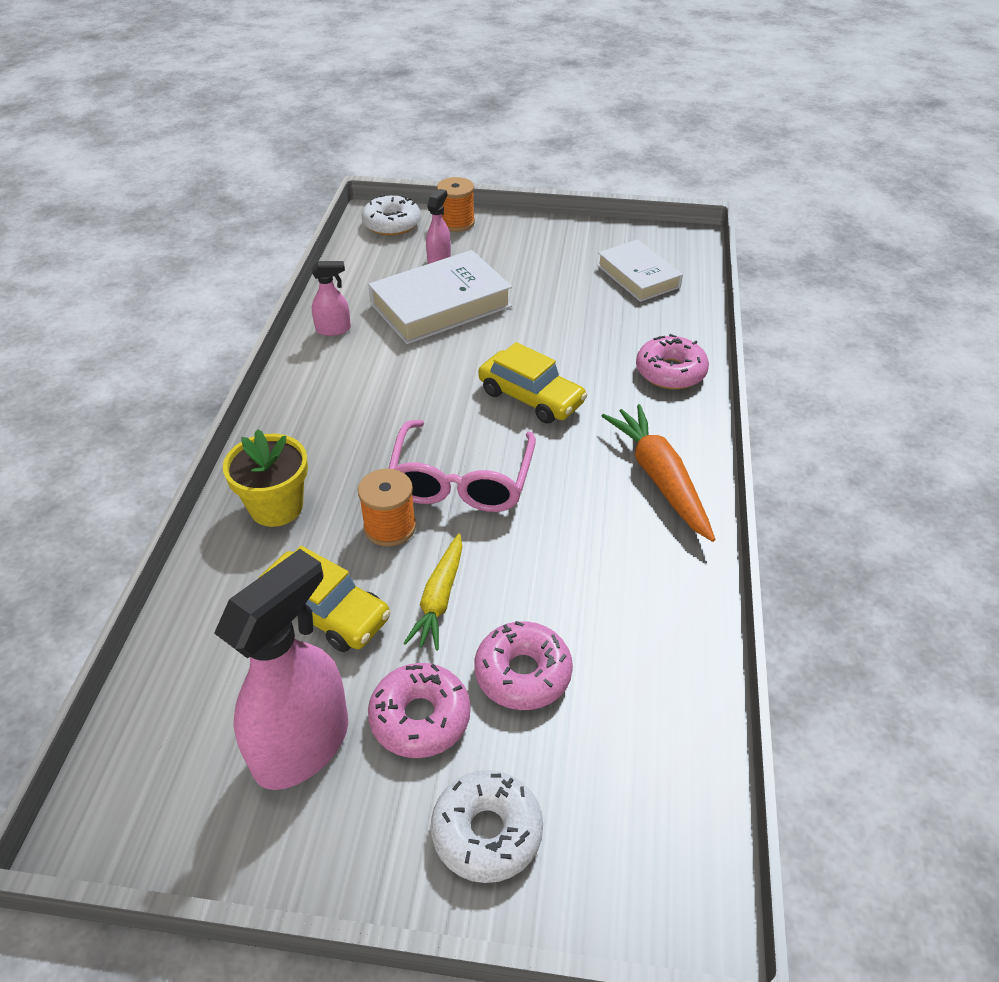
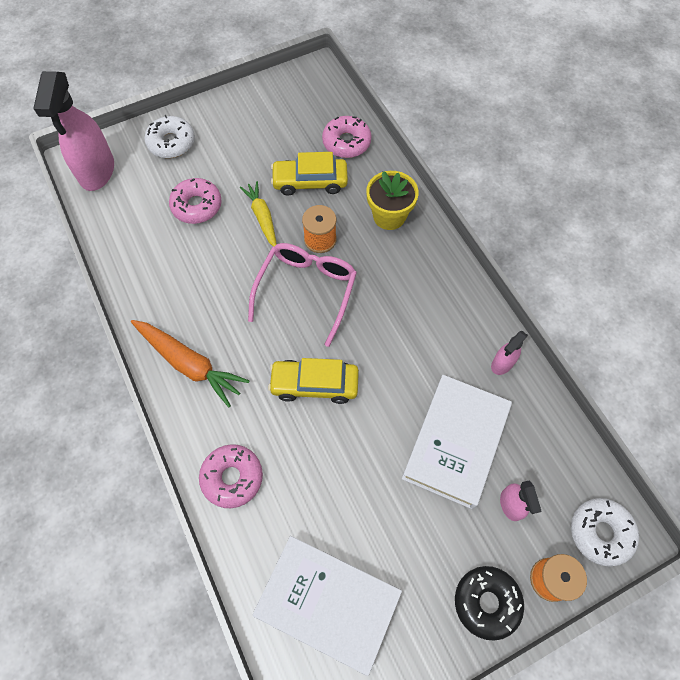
camera: 145 degrees right, 20 degrees up
pink spray bottle [214,549,348,790] -> pink spray bottle moved to [33,71,114,191]
pink donut [368,663,471,758] -> pink donut moved to [322,116,371,158]
pink glasses [388,420,536,512] -> pink glasses turned 45 degrees clockwise [248,243,357,347]
white book [597,239,683,302] -> white book [253,536,402,676], size x1.53
none -> black donut [455,566,524,641]

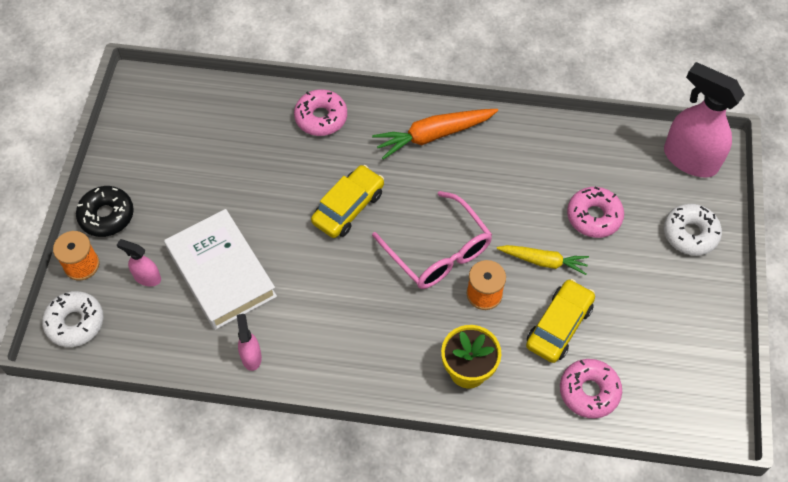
camera: 125 degrees right, 5 degrees down
white book [253,536,402,676] -> none

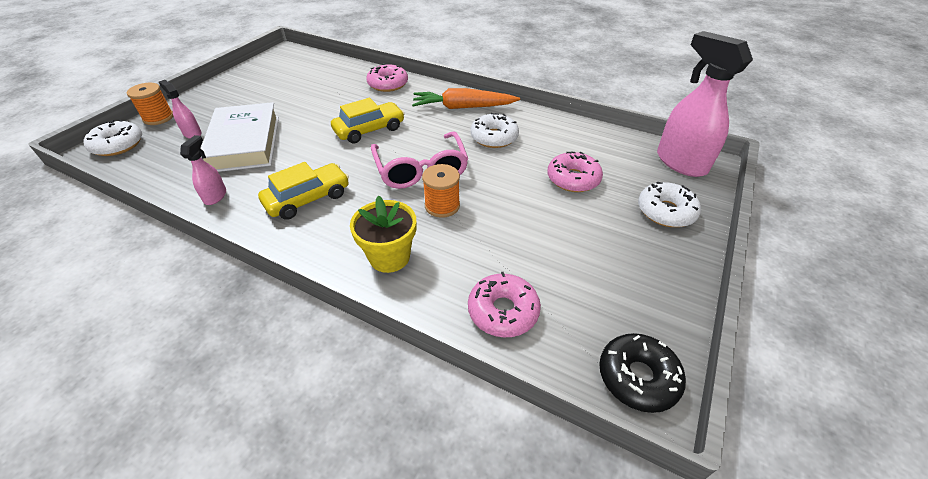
camera: 20 degrees right, 15 degrees down
black donut [76,186,134,237] -> black donut moved to [599,333,686,413]
yellow carrot [497,245,589,275] -> none
yellow car [526,279,595,363] -> yellow car moved to [258,162,349,220]
none -> white donut [471,113,519,148]

